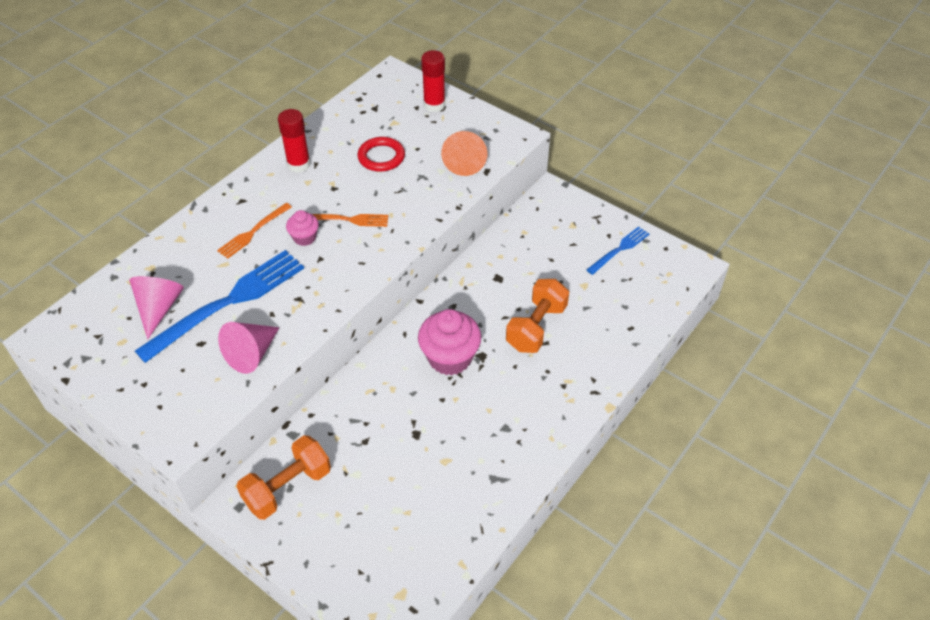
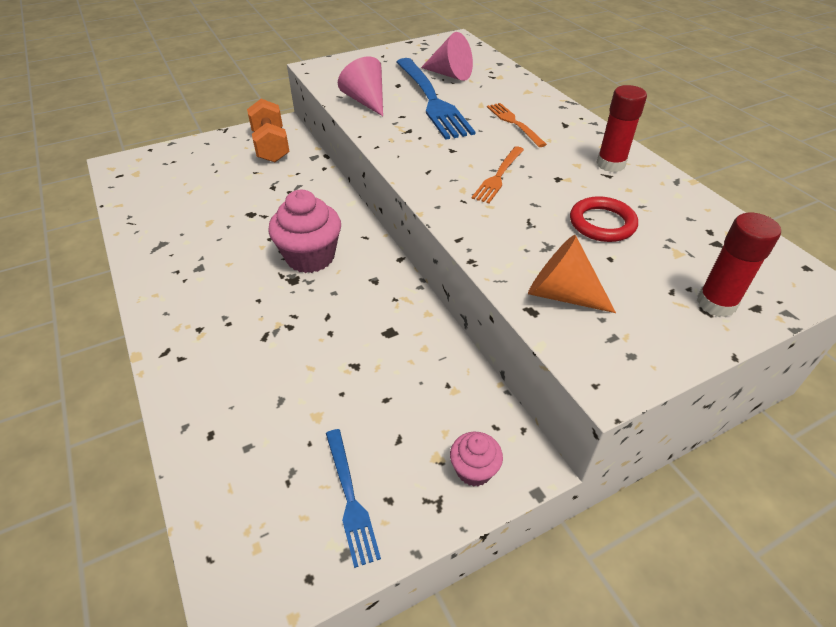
camera: 115 degrees right, 5 degrees down
pink cupcake [286,210,319,246] -> pink cupcake moved to [450,432,503,487]
orange dumbbell [506,279,569,353] -> none

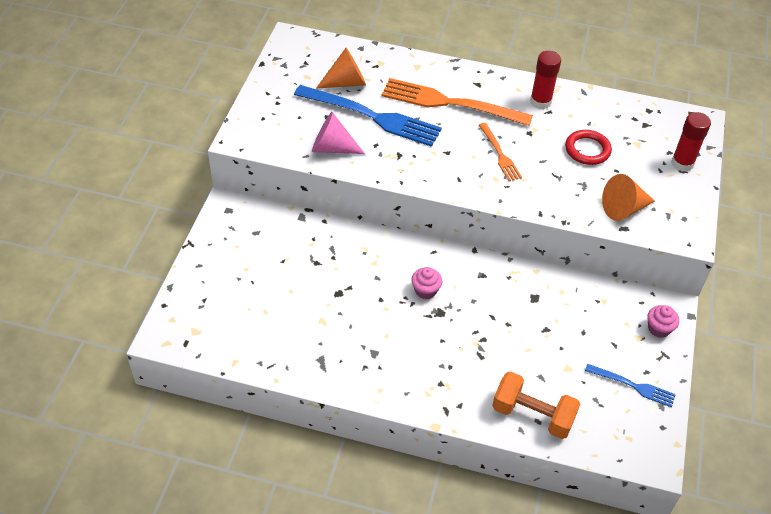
camera: 50 degrees left, 5 degrees up
orange dumbbell [247,99,290,162] -> orange dumbbell moved to [492,371,580,439]
pink cupcake [268,190,341,273] -> pink cupcake [411,267,442,299], size x0.53
pink cone [421,32,473,81] -> orange cone [316,48,366,89]
orange fork [487,103,547,147] -> orange fork [382,78,533,126], size x1.94

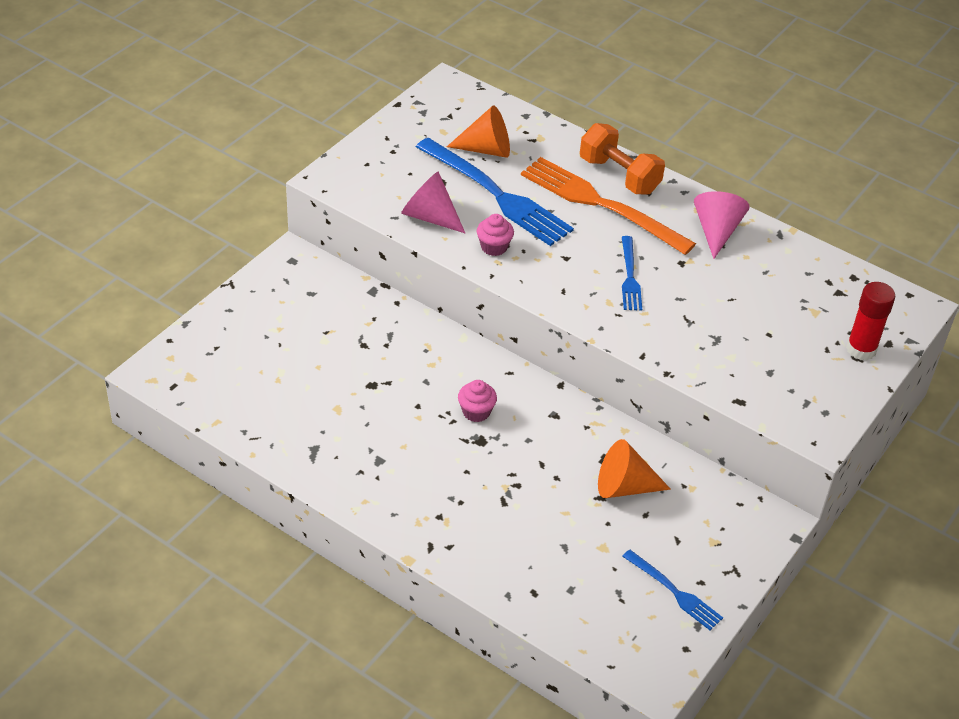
camera: 20 degrees right, 5 degrees down
orange fork [479,123,522,181] -> blue fork [622,236,642,311]
orange dumbbell [492,371,580,439] -> orange dumbbell moved to [580,123,665,195]
red glue stick [530,51,561,109] -> pink cone [694,191,750,259]
red ring [565,130,612,165] -> none
orange cone [602,174,655,221] -> orange cone moved to [598,439,671,498]
pink cupcake [647,305,679,338] -> pink cupcake moved to [477,214,514,256]

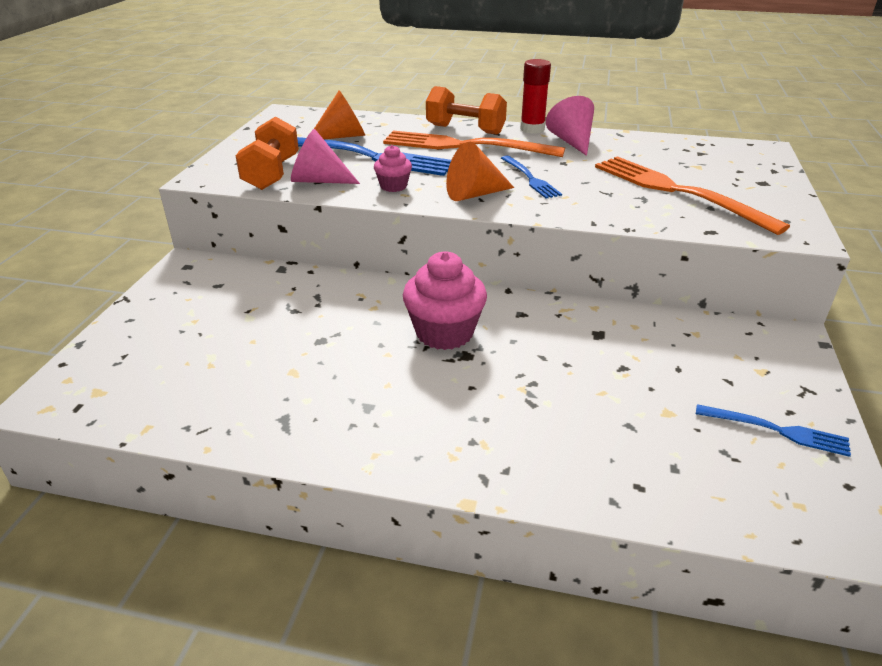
camera: 20 degrees left, 10 degrees down
pink cupcake [458,380,497,422] -> pink cupcake [403,251,487,350], size x1.88
orange cone [598,439,671,498] -> orange cone moved to [446,142,514,201]
red glue stick [846,282,895,361] -> red glue stick moved to [520,59,551,134]
none -> orange dumbbell [236,116,299,190]
none -> orange fork [595,156,790,235]

